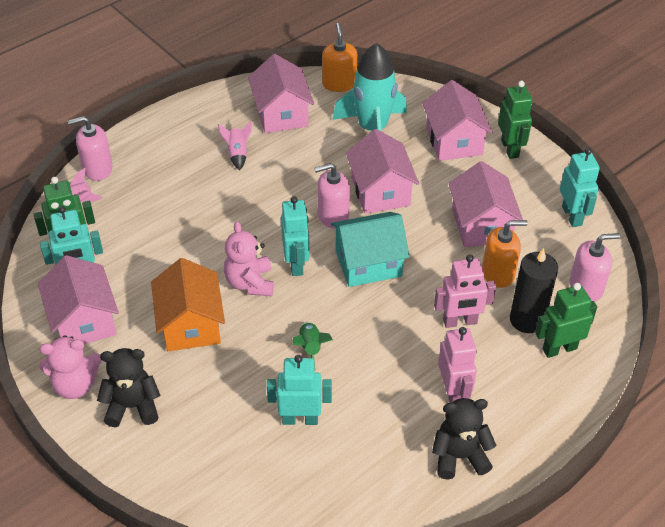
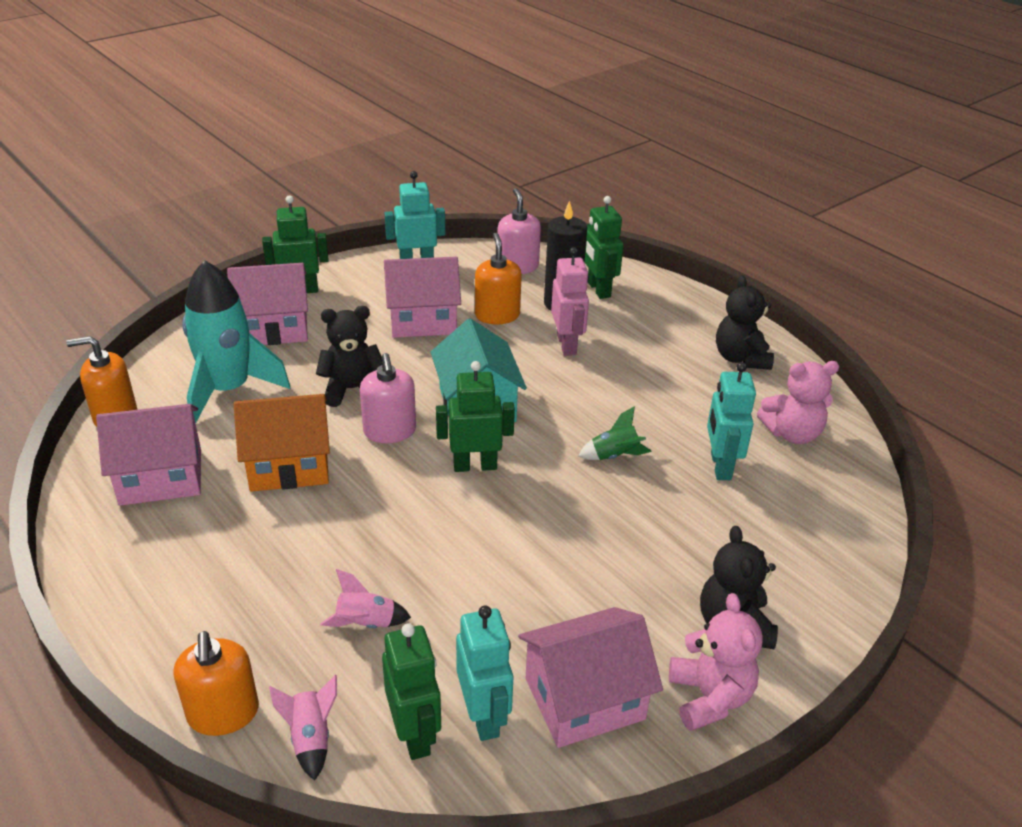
camera: 90 degrees left, 10 degrees down
pink soap dispenser [68,116,113,181] -> orange soap dispenser [173,631,259,736]
orange house [151,258,225,351] -> orange house moved to [234,394,330,492]
pink rocket [218,121,252,170] -> pink rocket moved to [320,569,411,628]
pink teddy bear [224,221,274,296] -> pink teddy bear moved to [757,361,840,444]
turquoise robot [281,196,310,276] -> green robot [436,361,515,472]
pink house [346,129,419,214] -> black teddy bear [316,306,382,407]
pink robot [438,327,477,403] -> none

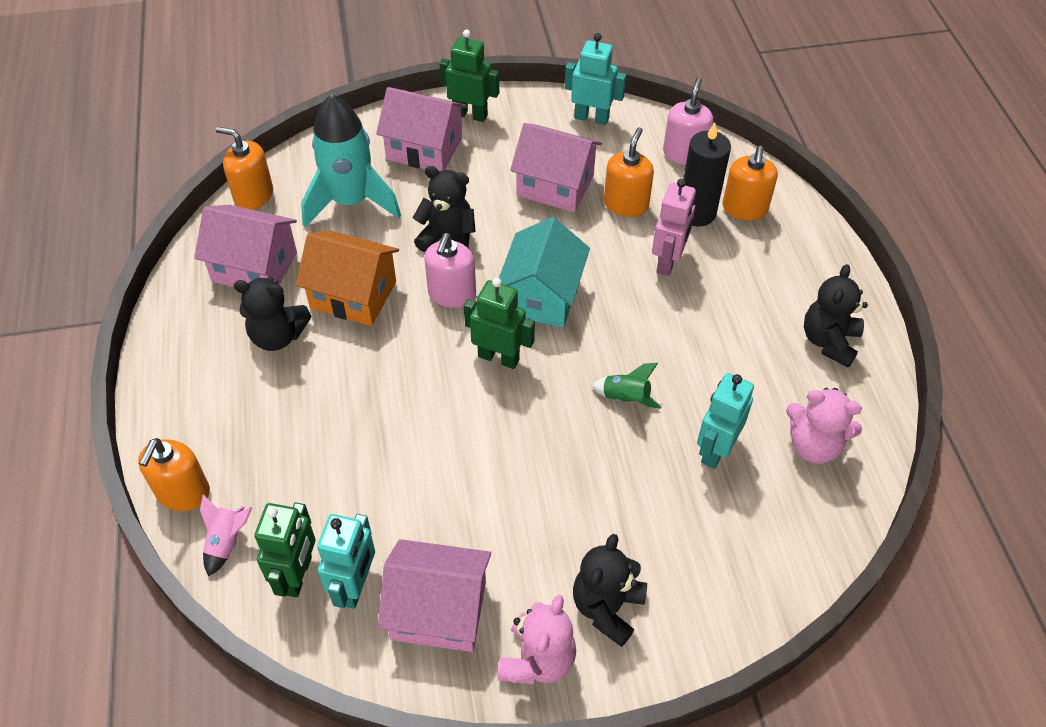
camera: 30 degrees right, 15 degrees up
pink rocket [320,569,411,628] -> none
green robot [585,196,623,299] -> orange soap dispenser [722,146,778,221]
none -> black teddy bear [234,277,311,351]

